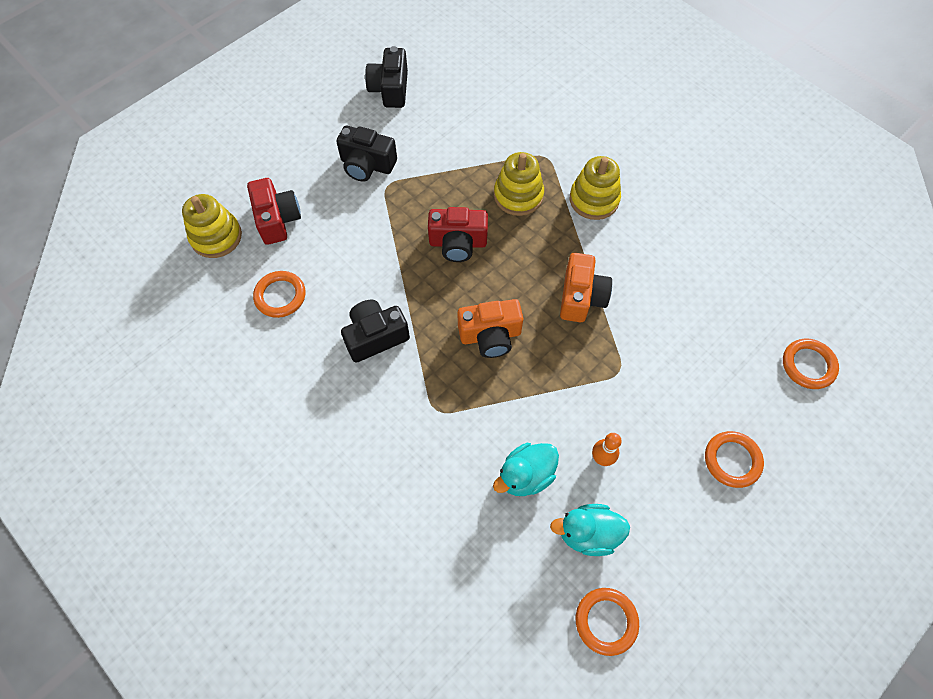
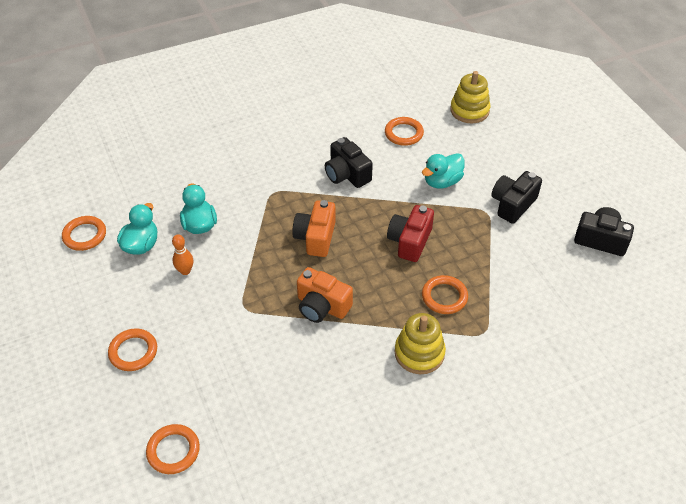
camera: 110 degrees right, 15 degrees down
red camera [247,178,301,245] -> none
black camera [341,300,410,363] -> black camera turned 150 degrees clockwise [325,137,373,188]
yellow stacking toy [494,152,544,216] -> orange ring [422,275,468,314]
none -> turquoise duck [422,153,465,189]

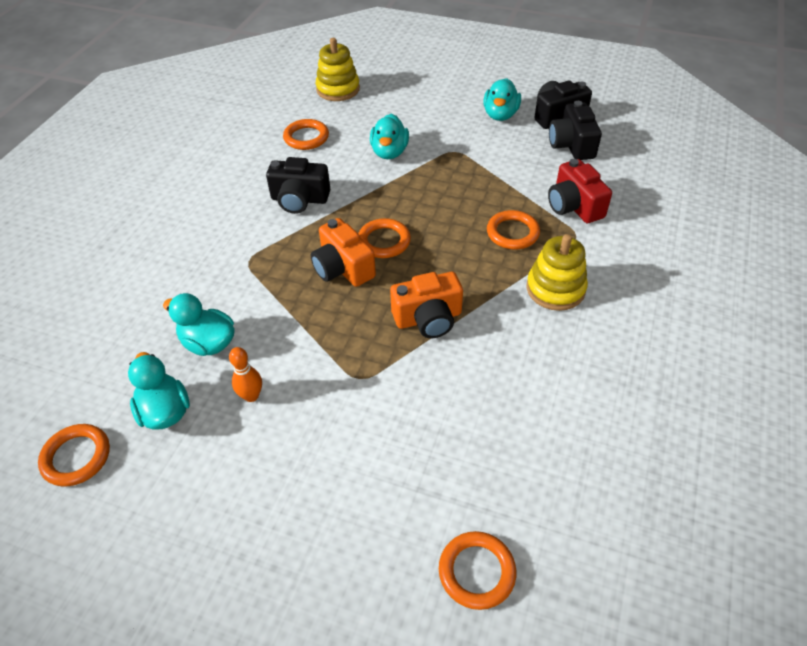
camera: 45 degrees left, 0 degrees up
orange ring [108,328,157,371] -> orange ring moved to [358,218,411,258]
red camera [387,205,434,262] -> red camera moved to [548,159,612,223]
black camera [491,171,542,224] -> black camera moved to [549,101,602,160]
none -> turquoise duck [483,78,521,121]

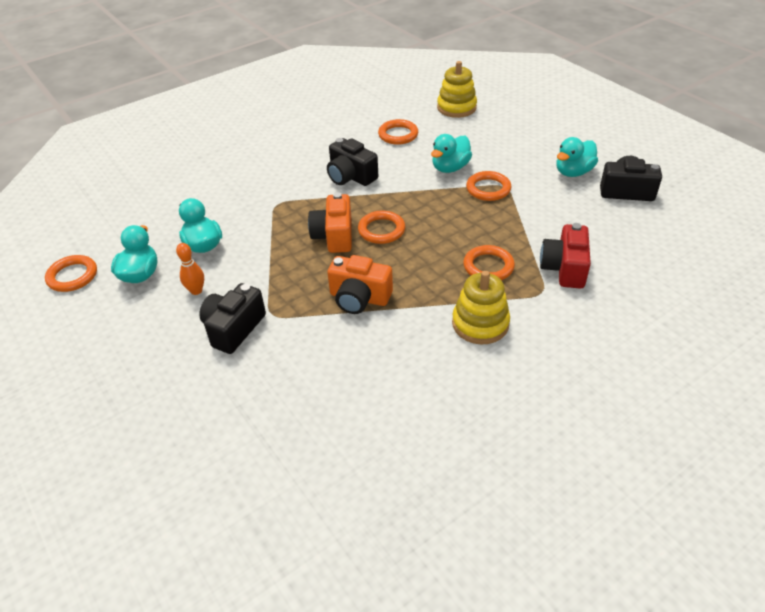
camera: 35 degrees right, 5 degrees down
orange ring [439,531,516,610] -> orange ring moved to [466,171,511,201]
black camera [549,101,602,160] -> black camera moved to [199,283,266,354]

